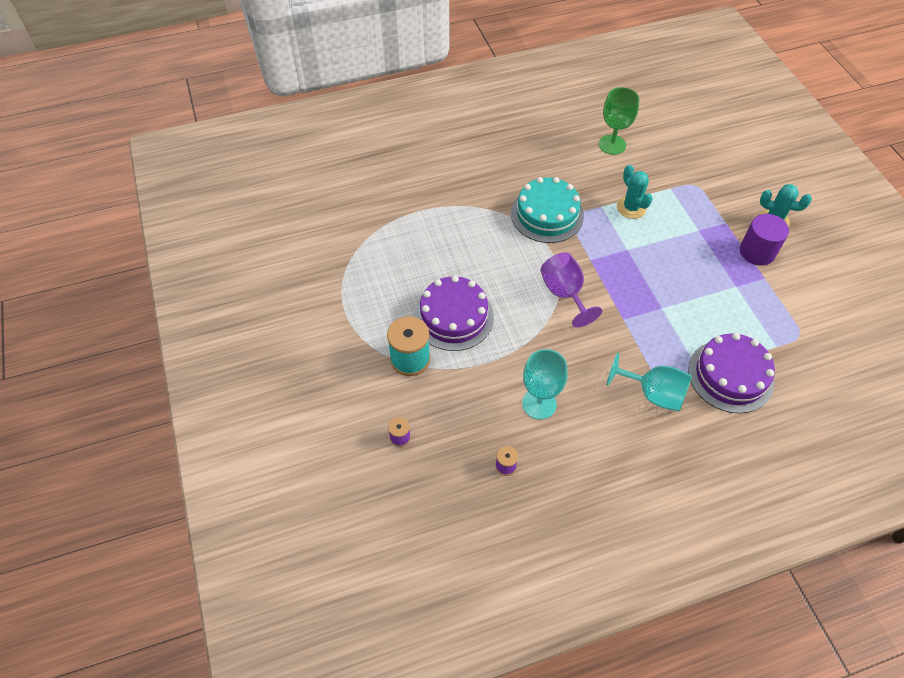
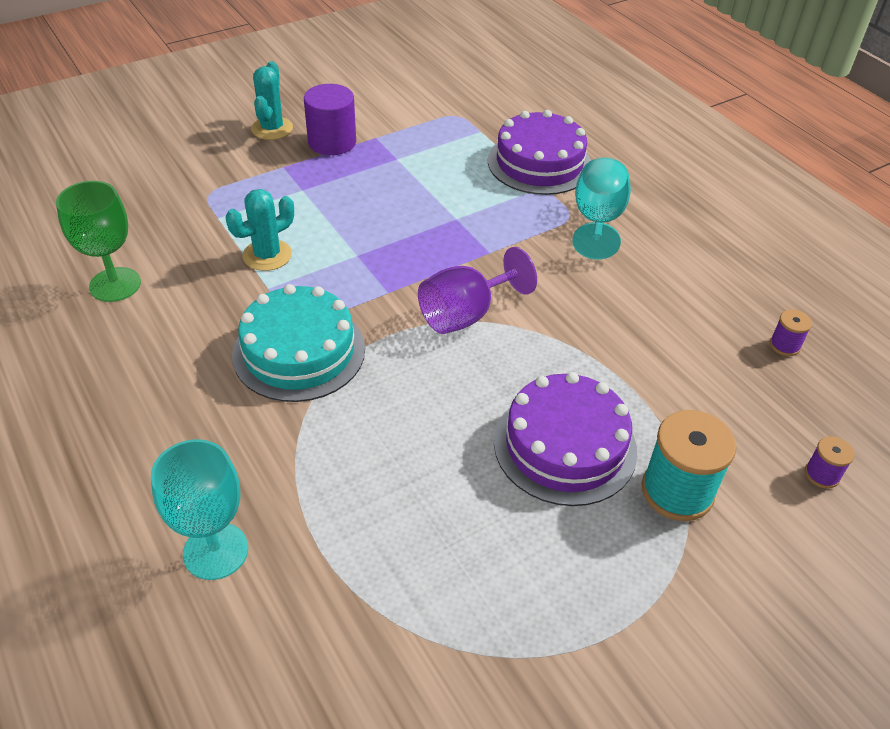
camera: 105 degrees left, 10 degrees down
turquoise goblet [522,349,568,420] -> turquoise goblet moved to [151,439,248,580]

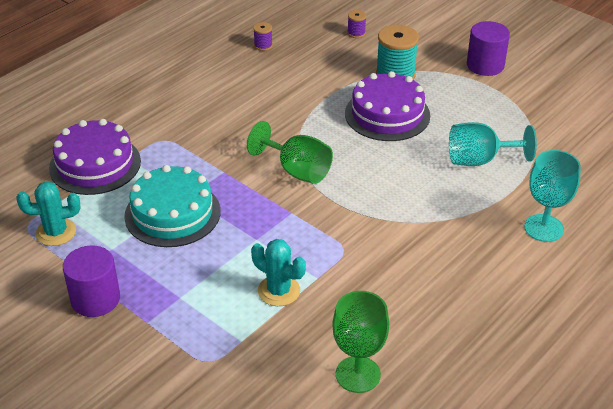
camera: 105 degrees left, 5 degrees down
turquoise cake [232,284,365,402] -> turquoise cake moved to [124,165,221,247]
turquoise cactus [251,61,293,140] -> turquoise cactus moved to [16,182,80,246]
purple goblet [418,247,537,334] -> green goblet [247,121,333,184]
turquoise goblet [572,157,631,260] -> turquoise goblet moved to [449,122,537,166]
none -> purple cylinder [467,21,510,76]

